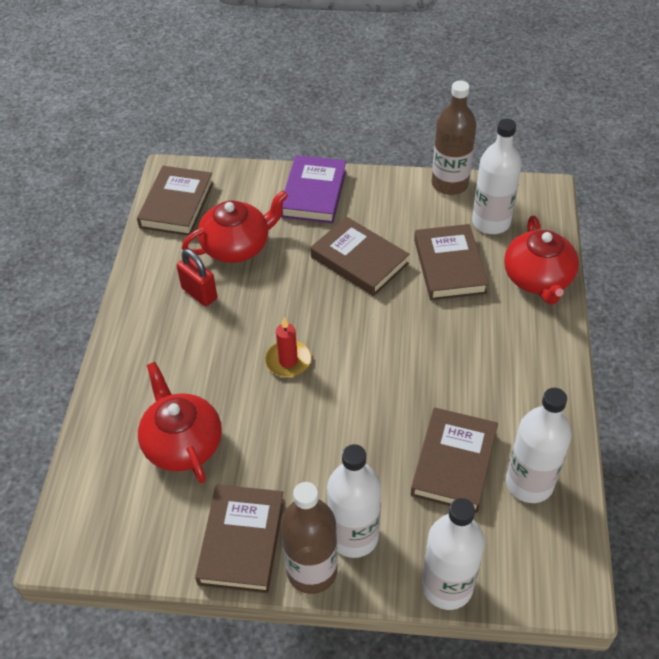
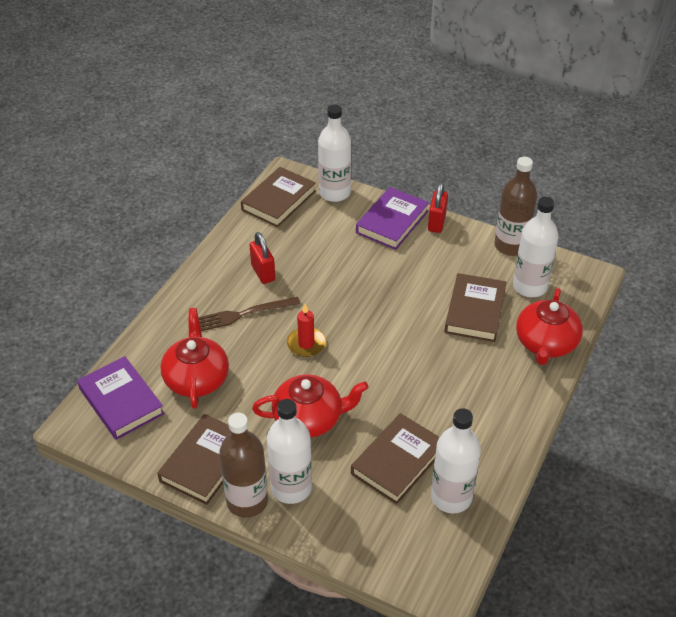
camera: 20 degrees right, 5 degrees down
red teapot [182,190,288,263] -> red teapot moved to [252,375,368,438]
brown book [310,217,410,296] -> none
white bottle [422,498,485,610] -> white bottle moved to [318,105,351,202]
none -> purple book [77,356,164,440]
none -> brown fork [198,297,300,331]
none -> red padlock [428,182,448,233]

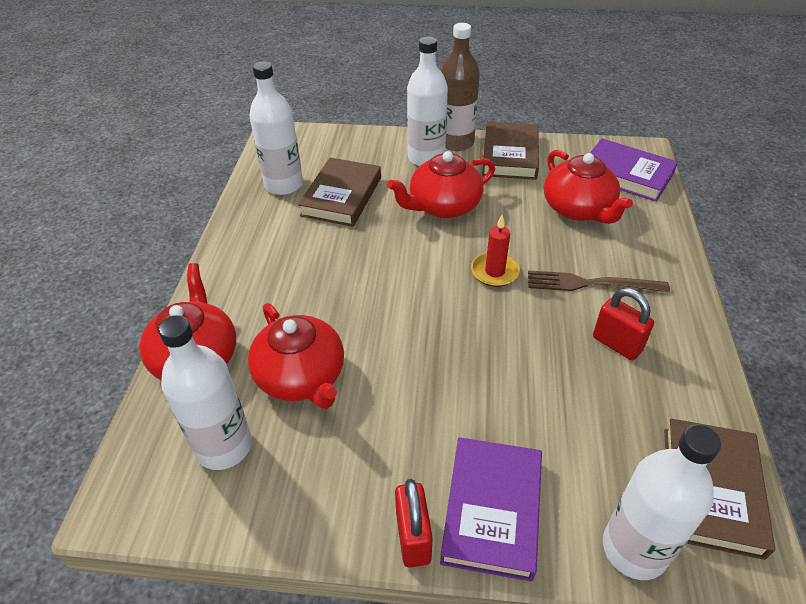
camera: 160 degrees right, 0 degrees up
brown fork [198,297,300,331] -> brown fork turned 135 degrees counterclockwise [528,270,670,292]
brown book [445,273,506,342] -> red teapot [248,303,344,409]
brown bottle [494,157,537,256] -> none

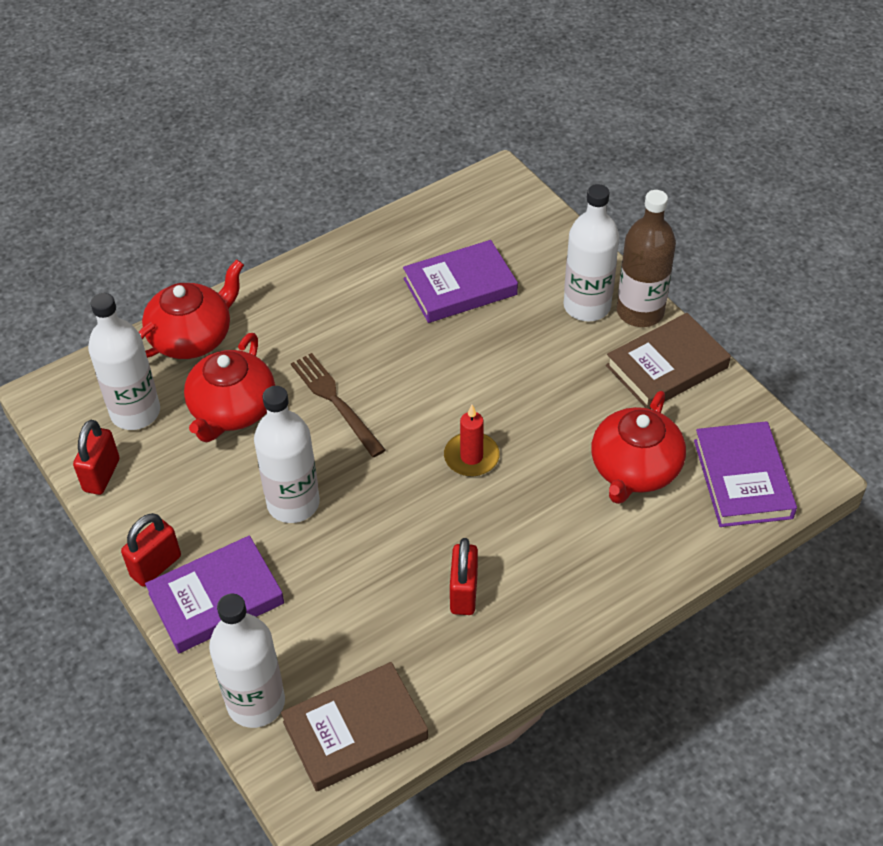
camera: 50 degrees right, 5 degrees up
white bottle [249,61,303,195] -> white bottle moved to [254,386,320,523]
brown book [298,158,381,227] -> purple book [403,240,518,323]
red teapot [387,151,495,218] -> none
brown fork [528,270,670,292] -> brown fork moved to [291,353,386,457]
none -> red padlock [73,420,120,495]

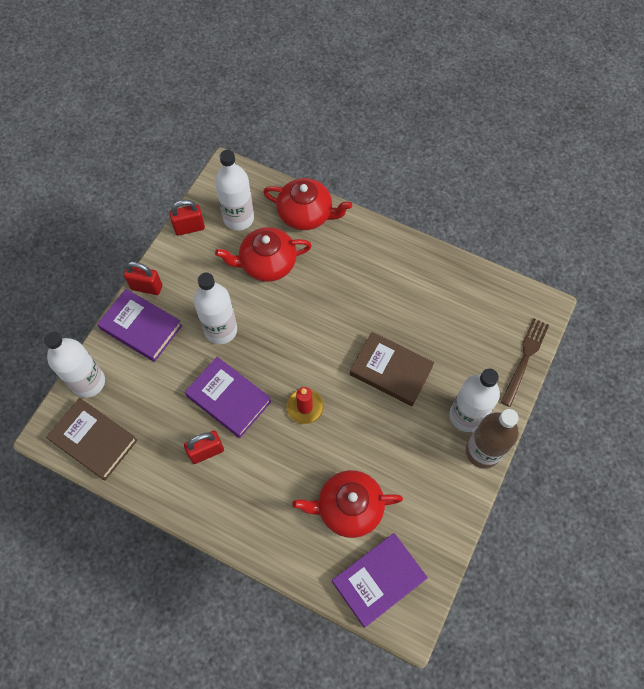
camera: 60 degrees right, 15 degrees up
brown fork [291,353,386,457] -> brown fork moved to [501,318,549,407]
purple book [403,240,518,323] -> purple book moved to [185,357,272,438]
brown book [606,313,731,409] -> brown book moved to [350,332,434,406]

